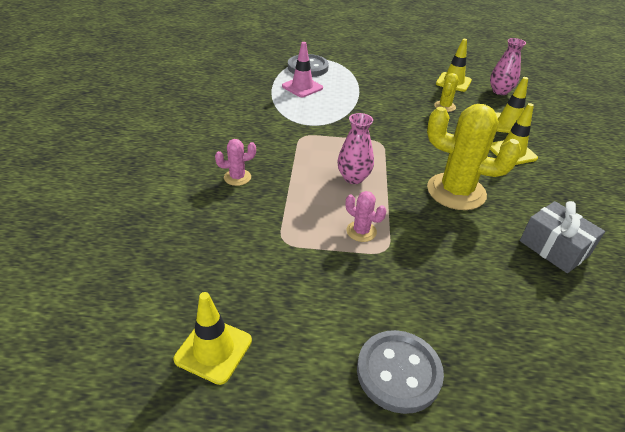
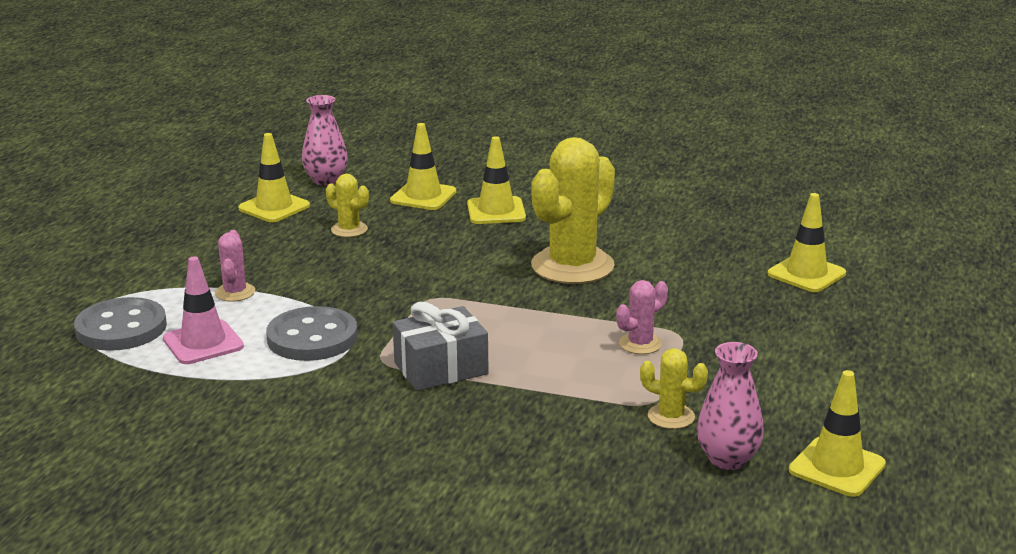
camera: 75 degrees left, 15 degrees down
pink cactus [215,139,256,186] -> pink cactus moved to [215,230,255,302]
pink vase [338,113,374,184] -> pink vase moved to [697,342,764,470]
grey button [357,330,444,414] -> grey button moved to [266,306,357,361]
grey gift [520,201,605,273] -> grey gift moved to [392,302,489,391]
none -> yellow cactus [640,348,708,429]
none -> yellow traffic cone [768,193,846,292]

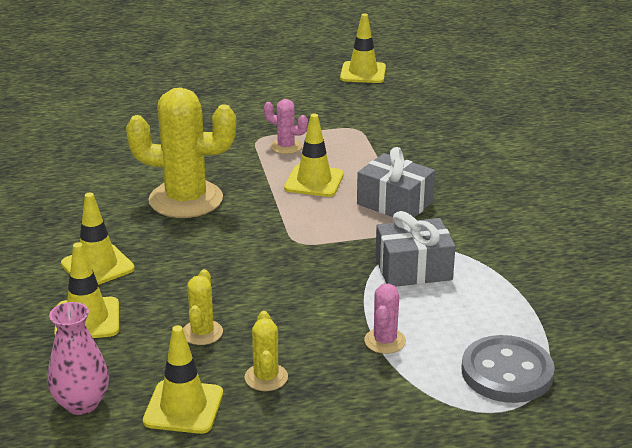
camera: 120 degrees left, 5 degrees up
pink traffic cone [163,256,244,364] -> none
pink cactus [215,230,255,302] -> pink cactus turned 45 degrees counterclockwise [364,284,406,354]
grey button [266,306,357,361] -> grey gift [375,211,456,287]
yellow cactus [640,348,708,429] -> yellow cactus moved to [244,311,288,391]
pink vase [697,342,764,470] -> none
yellow traffic cone [768,193,846,292] -> yellow traffic cone moved to [284,114,344,197]

